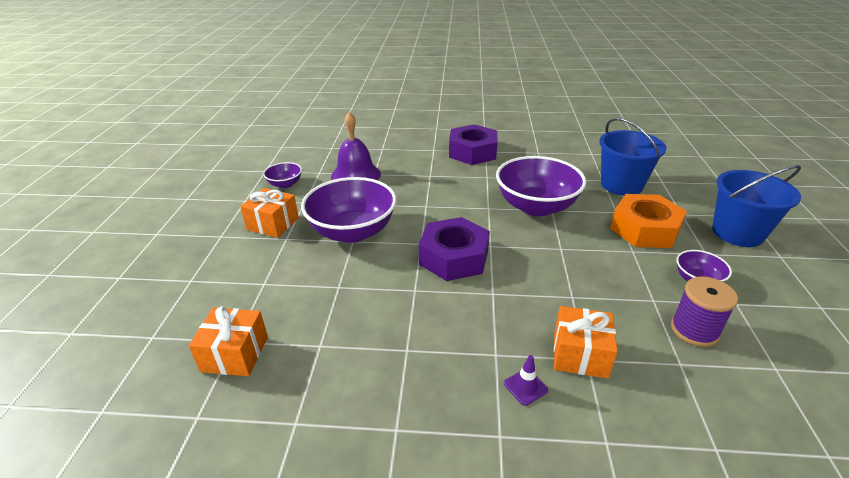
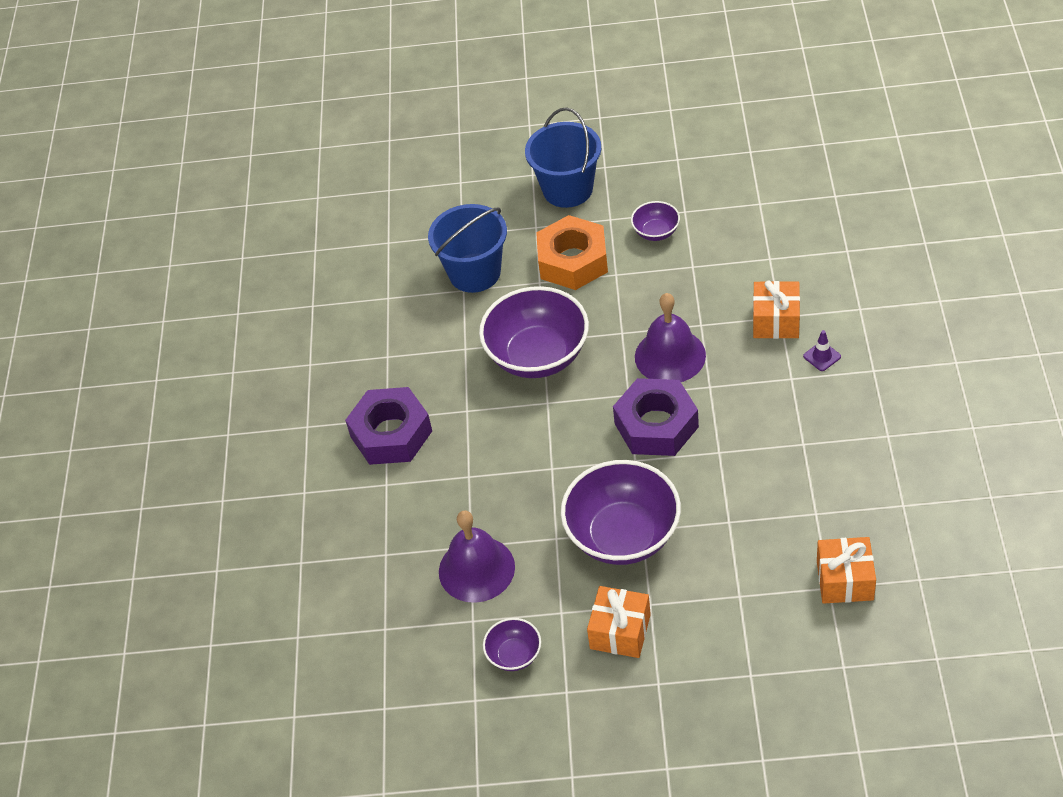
camera: 90 degrees left, 15 degrees up
purple spool [671,276,738,347] -> none
none -> purple bell [635,293,706,382]

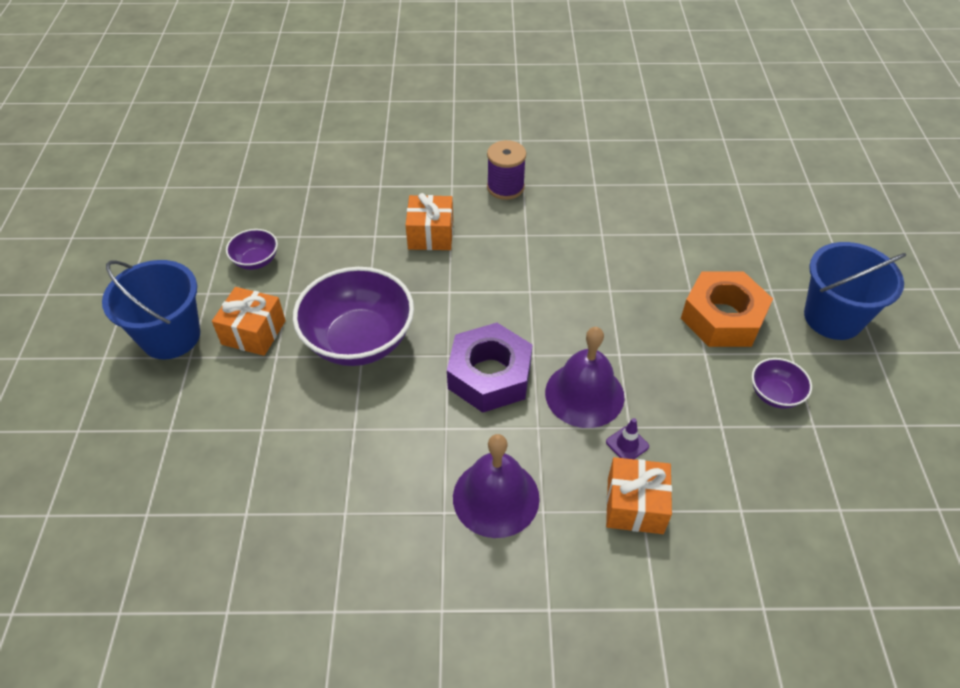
camera: 85 degrees right, 0 degrees up
purple nut [345,387,432,465] -> purple spool [487,140,526,200]
blue bucket [428,204,507,293] -> blue bucket moved to [102,260,200,359]
purple bell [439,510,515,603] -> purple bell moved to [453,434,540,538]
purple bowl [479,286,589,378] -> none
purple traffic cone [803,330,841,371] -> purple traffic cone moved to [606,418,649,459]
orange gift [817,537,876,604] -> orange gift moved to [405,193,453,250]

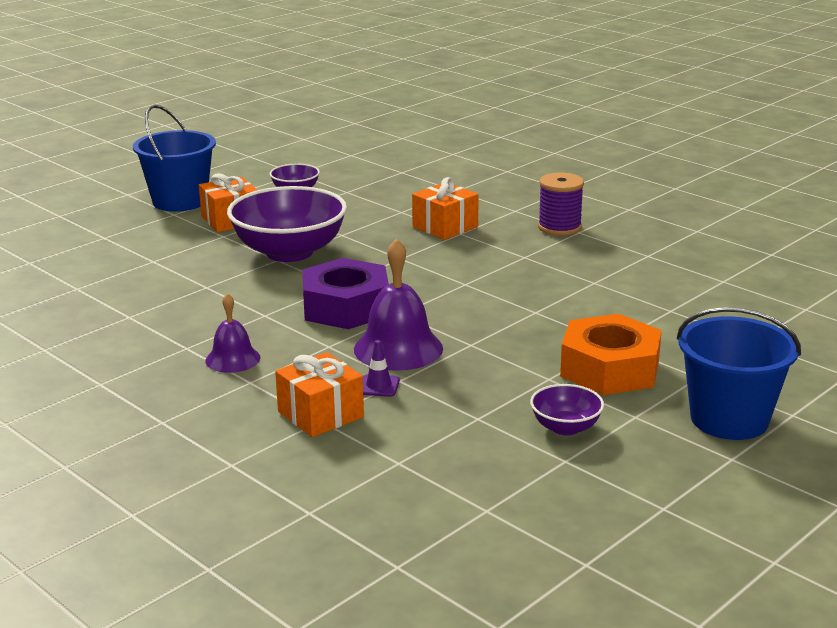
camera: 45 degrees right, 25 degrees down
purple bell [453,434,540,538] -> purple bell [205,293,261,373], size x0.60

